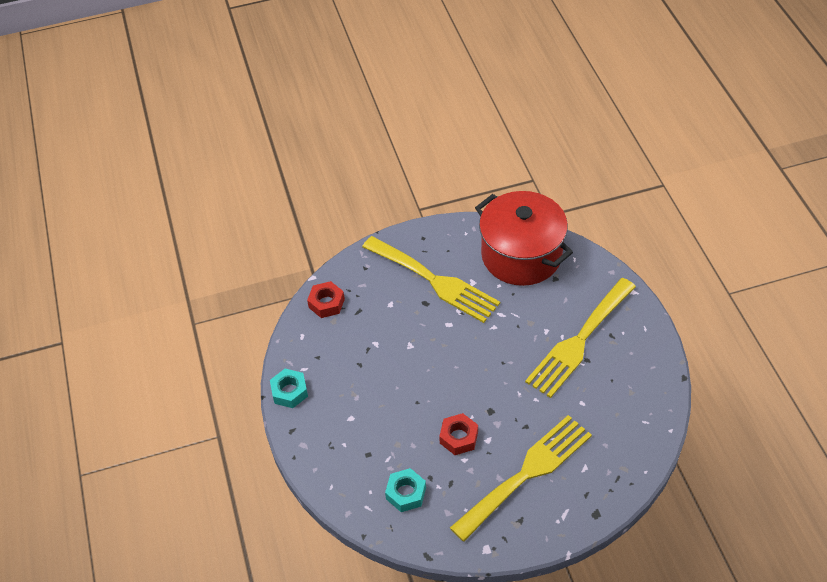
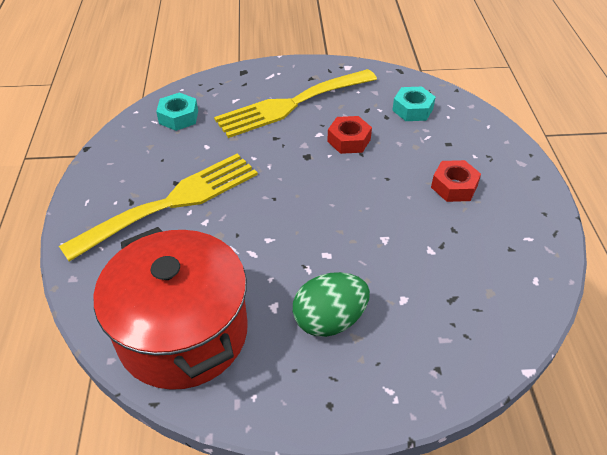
camera: 170 degrees left, 5 degrees down
turquoise nut [270,369,308,408] -> turquoise nut moved to [156,92,198,131]
red nut [307,281,345,318] -> red nut moved to [431,160,481,202]
yellow fork [362,236,500,323] -> green egg [293,272,370,337]

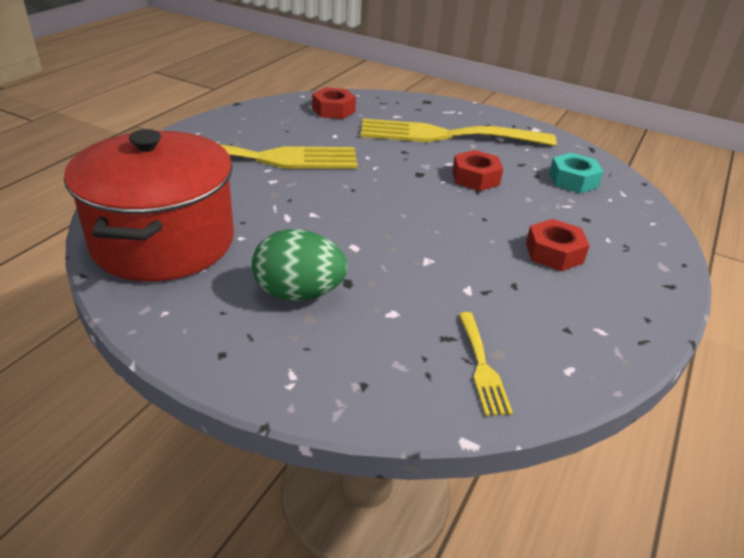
camera: 30 degrees right, 10 degrees down
turquoise nut [156,92,198,131] -> red nut [312,87,356,119]
none -> yellow fork [458,312,513,416]

